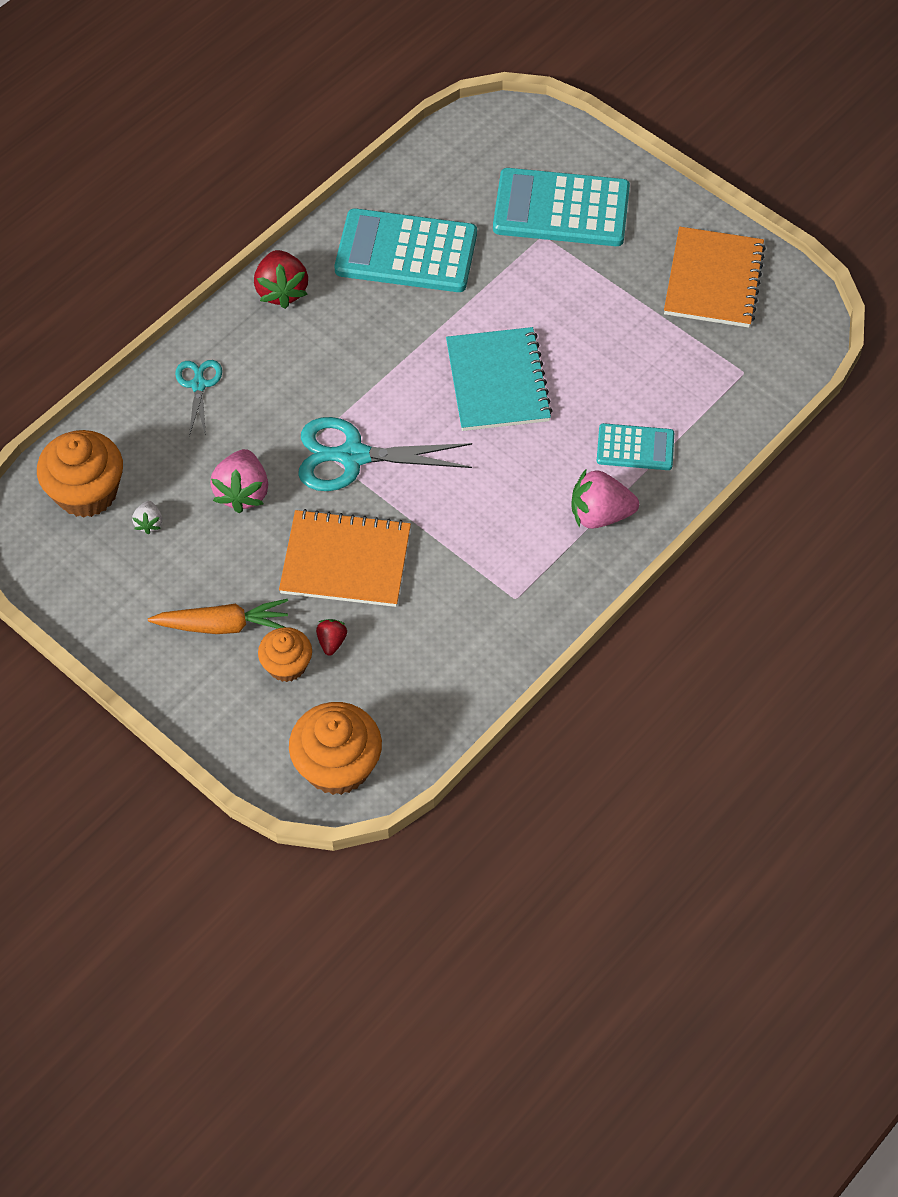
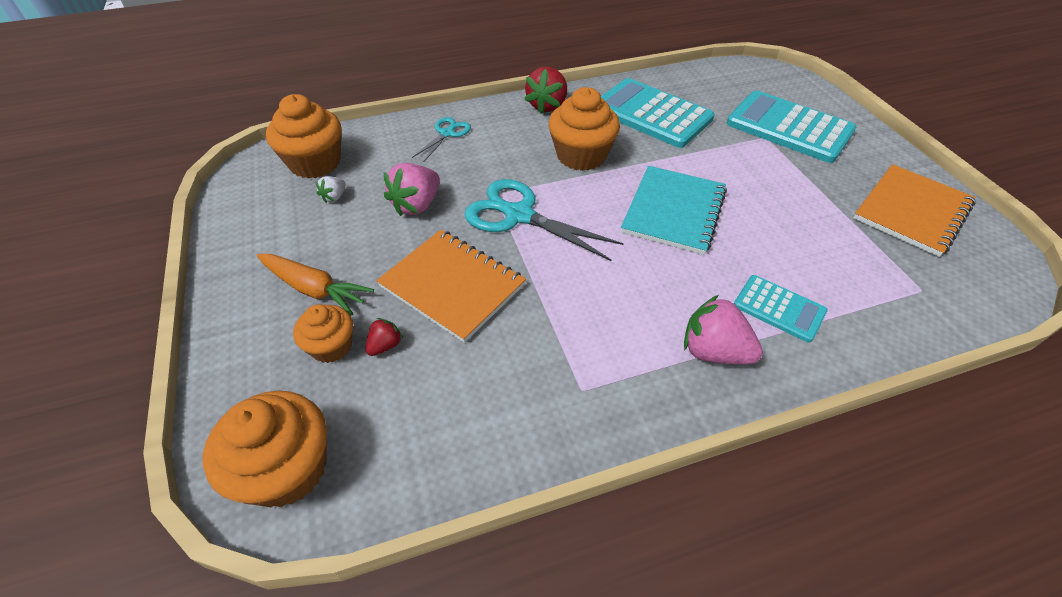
camera: 30 degrees right, 10 degrees down
none -> orange cupcake [548,87,620,171]

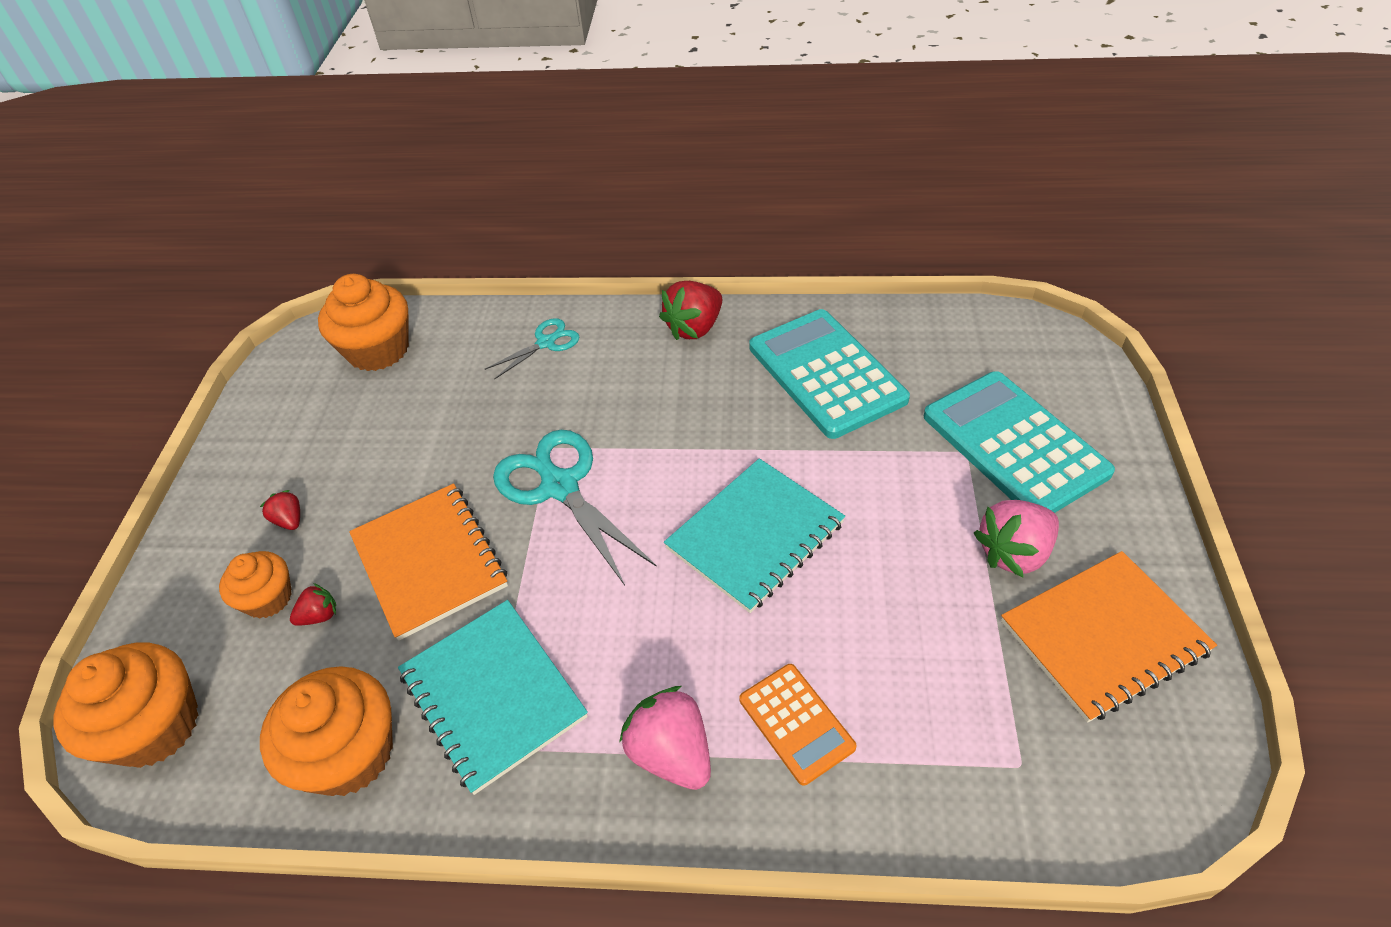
camera: 25 degrees right, 0 degrees up
orange carrot [257,254,374,316] -> red strawberry [260,490,300,530]
white strawberry [315,176,346,203] -> none
pink strawberry [384,163,440,216] -> pink strawberry moved to [974,500,1059,578]
orange cupcake [548,87,620,171] -> orange cupcake moved to [260,666,393,796]
turquoise calculator [734,275,828,343] -> orange calculator [739,664,857,786]
none -> turquoise notebook [398,600,588,795]

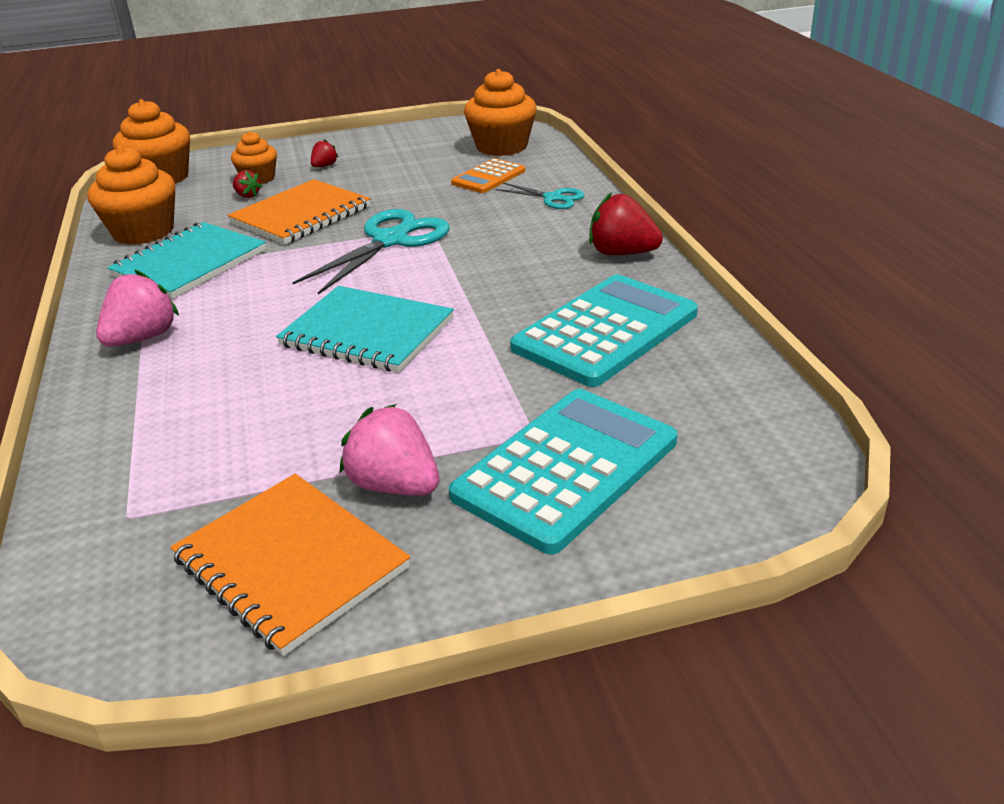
camera: 70 degrees right, 15 degrees down
orange calculator [739,664,857,786] -> orange calculator moved to [451,158,525,193]

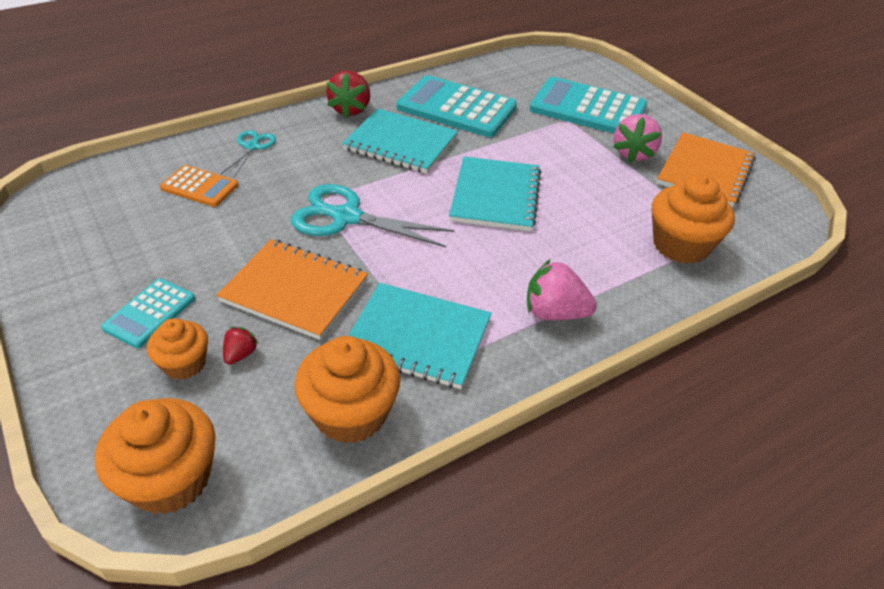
camera: 110 degrees left, 10 degrees up
red strawberry [311,139,338,167] -> turquoise calculator [101,278,195,348]
orange cupcake [464,69,536,156] -> orange cupcake moved to [652,174,735,264]
none -> turquoise notebook [342,108,458,174]

